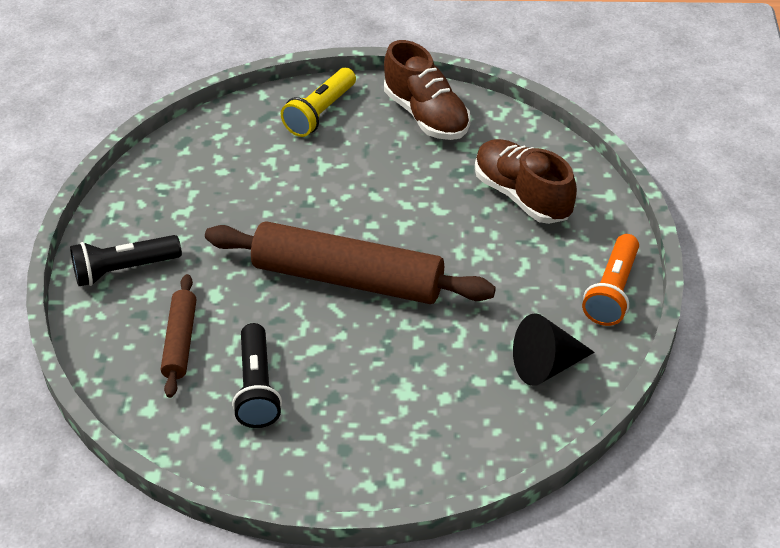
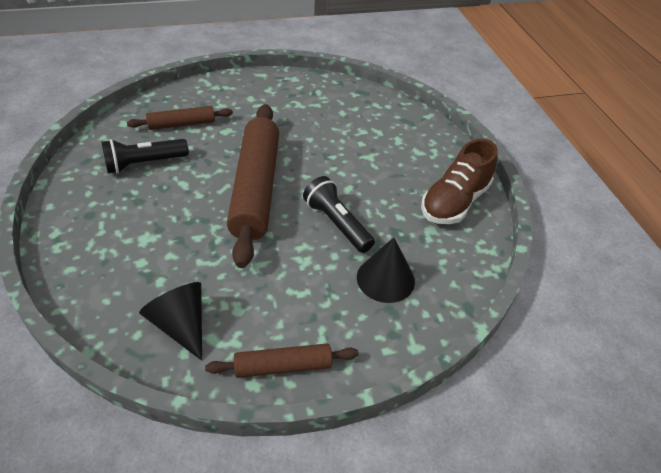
camera: 70 degrees right, 0 degrees up
black flashlight [70,235,182,286] -> black flashlight moved to [303,176,375,253]
yellow flashlight [281,68,356,137] -> none
brown shoe [475,139,577,224] -> black cone [357,237,415,303]
orange flashlight [582,234,639,326] -> brown rolling pin [205,343,359,378]

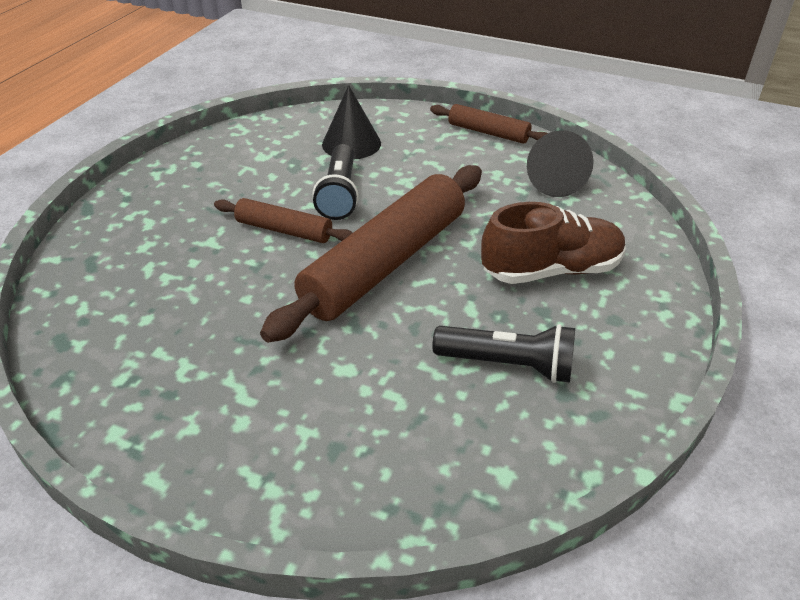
camera: 140 degrees left, 5 degrees down
brown rolling pin [127,106,233,130] -> brown rolling pin moved to [214,198,353,243]
brown shoe [421,139,498,224] -> brown shoe moved to [481,202,626,284]

